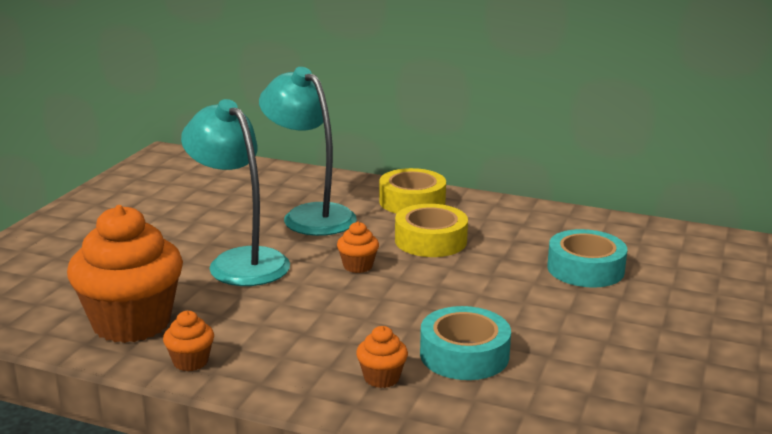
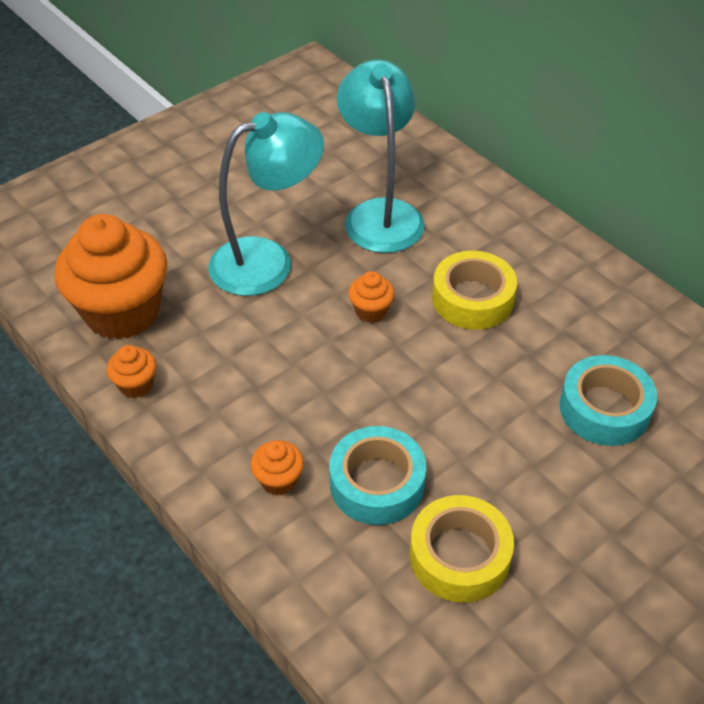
camera: 30 degrees right, 25 degrees up
turquoise lamp [181,99,290,286] -> turquoise lamp turned 75 degrees clockwise [208,112,324,296]
yellow tape [379,168,446,214] -> yellow tape moved to [410,495,514,603]

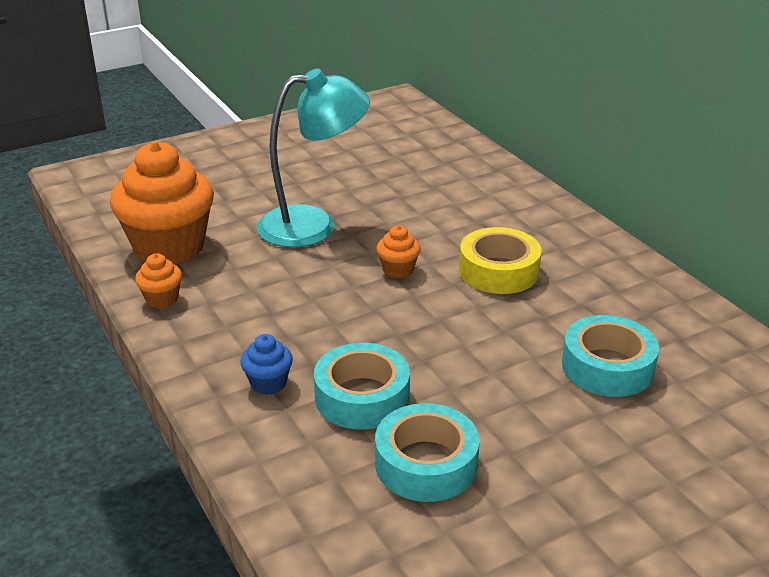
camera: 10 degrees right, 15 degrees down
orange cupcake [251,440,304,495] -> blue cupcake [240,334,293,395]
turquoise lamp [337,60,425,253] -> none
yellow tape [410,495,514,603] -> turquoise tape [375,403,480,502]

